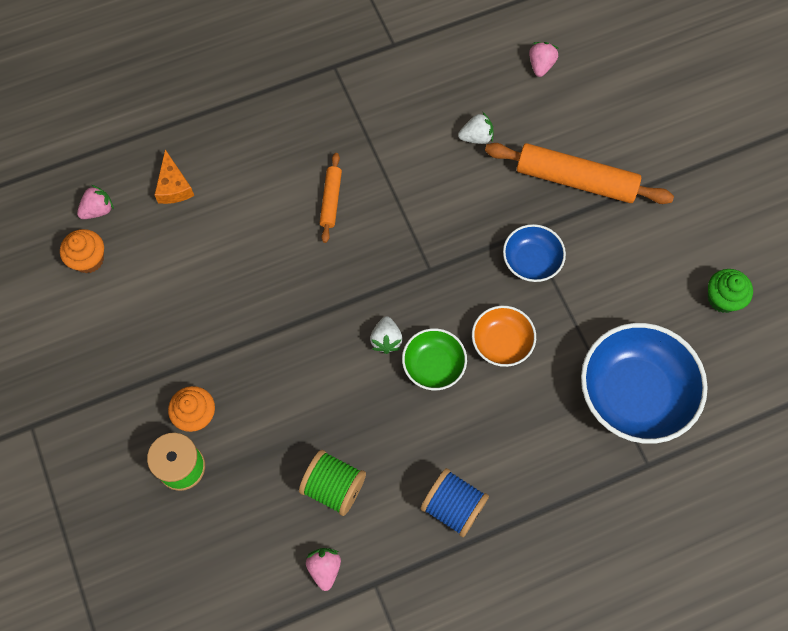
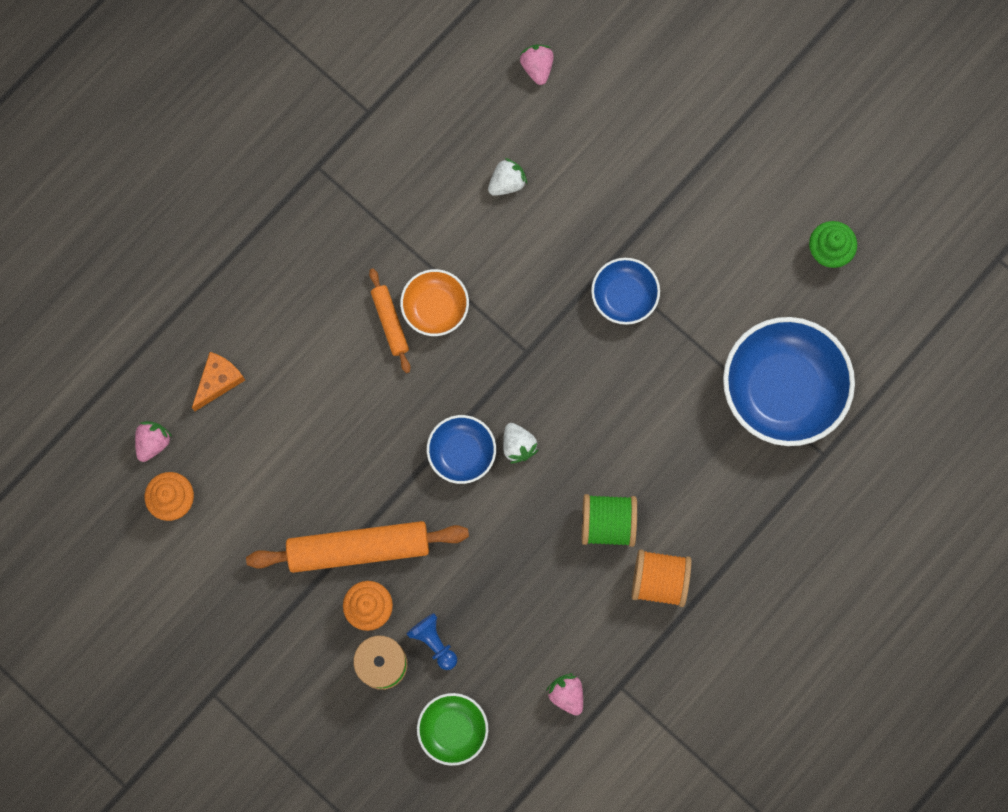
camera: 25 degrees left, 10 degrees up
orange cheese [155,149,194,204] -> orange cheese turned 105 degrees counterclockwise [192,352,245,411]
green spool [299,450,366,516] -> green spool moved to [582,494,637,547]
green bowl [402,328,467,390] -> green bowl moved to [417,693,488,766]
blue spool [420,468,489,537] -> orange spool [632,549,692,607]
orange bowl [472,306,536,367] -> orange bowl moved to [400,269,469,336]
orange rolling pin [485,143,674,204] -> orange rolling pin moved to [246,521,469,573]
none -> blue pawn [406,613,457,670]
none -> blue bowl [427,415,496,484]

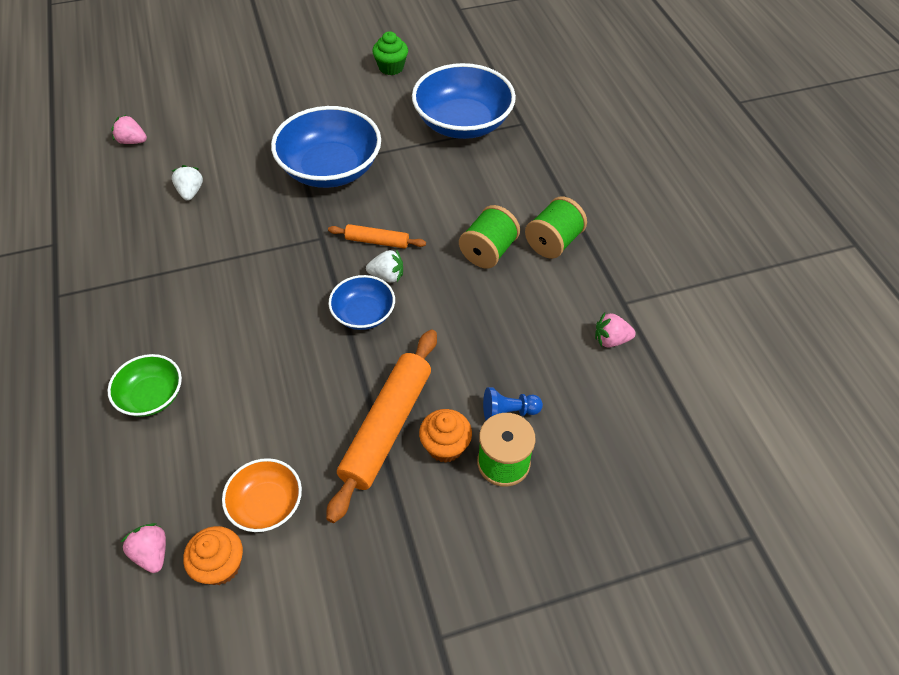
camera: 60 degrees left, 25 degrees down
orange cheese [192,352,245,411] -> none
orange rolling pin [369,268,410,373] -> orange rolling pin moved to [328,224,426,249]
orange bowl [400,269,469,336] -> orange bowl moved to [222,458,302,532]
green bowl [417,693,488,766] -> green bowl moved to [108,354,182,417]
blue bowl [591,258,660,325] -> blue bowl [271,106,381,188], size x1.88
orange spool [632,549,692,607] -> green spool [525,196,587,259]

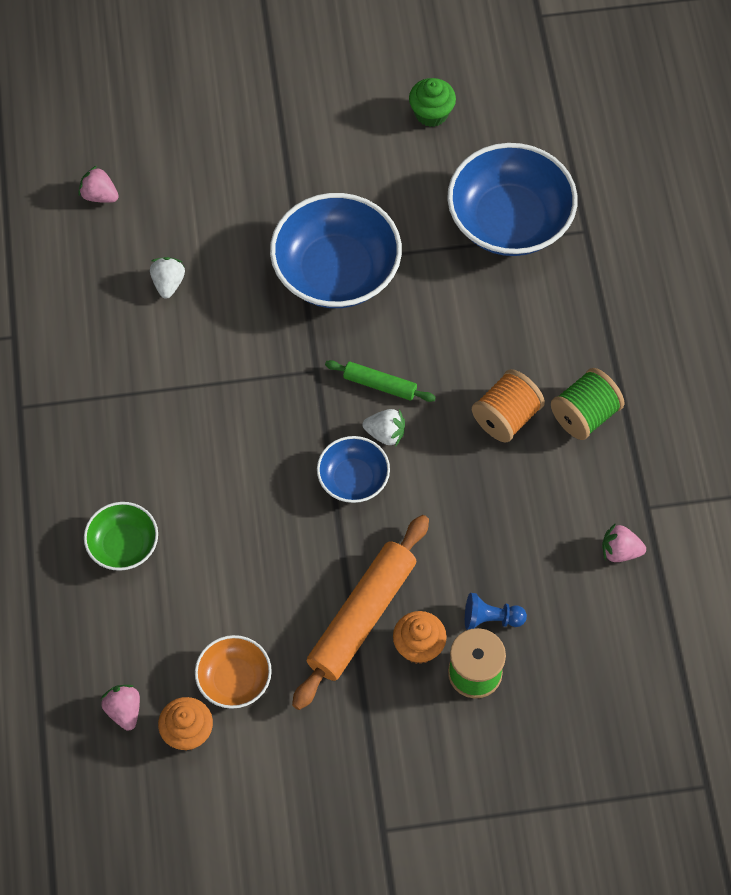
camera: 10 degrees right, 10 degrees up
orange rolling pin [328,224,426,249] -> green rolling pin [325,360,436,402]
green spool [459,205,520,269] -> orange spool [472,369,545,442]

